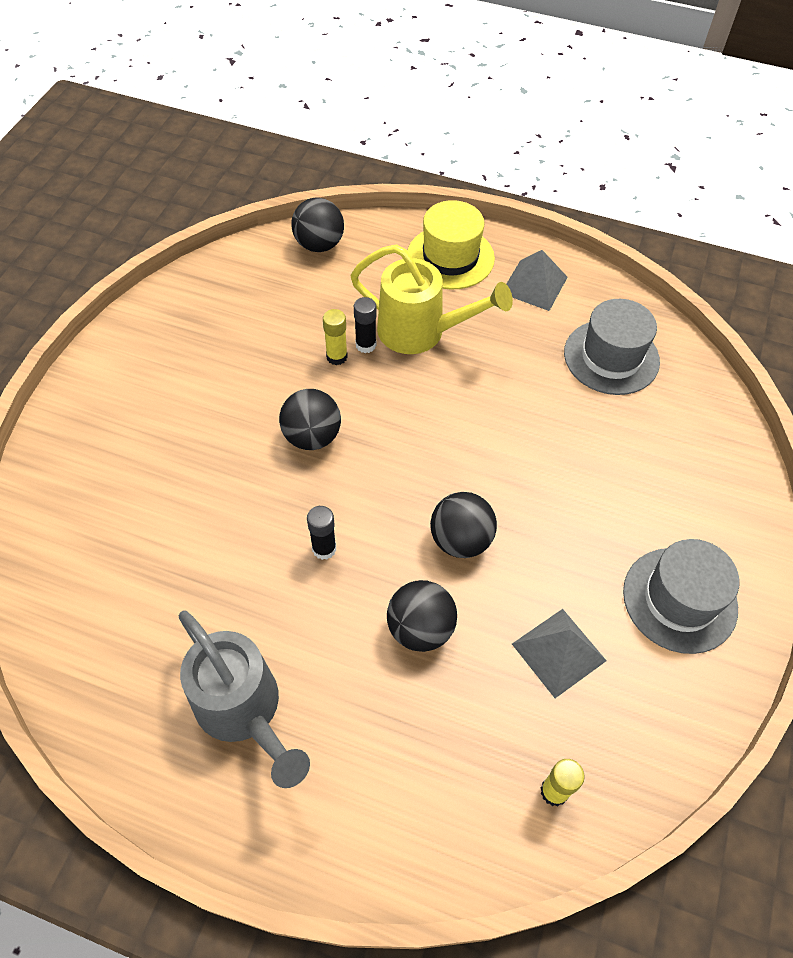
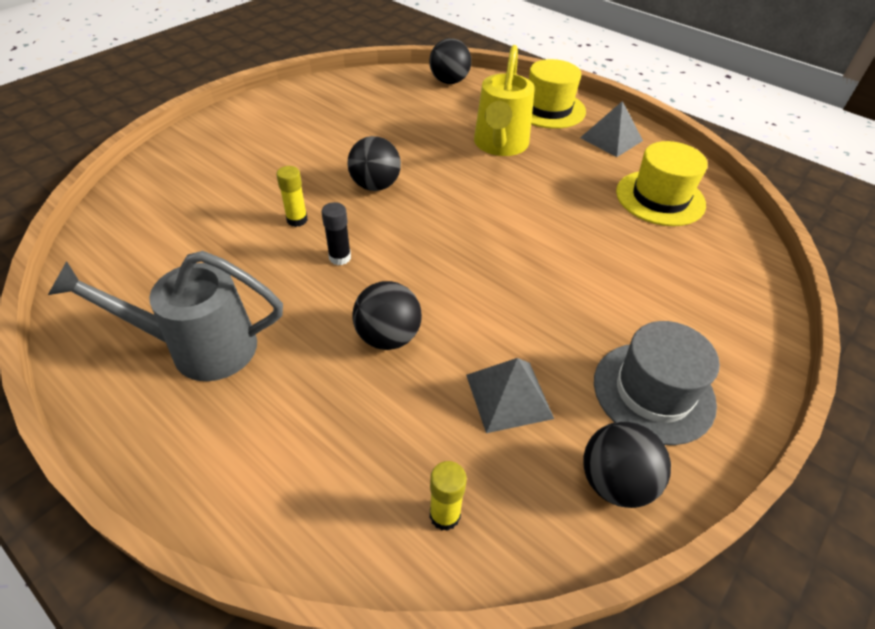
camera: 20 degrees right, 10 degrees down
grey watering can [179,611,310,788] -> grey watering can turned 105 degrees clockwise [48,251,283,381]
yellow glue stick [323,309,348,365] -> yellow glue stick moved to [276,166,308,227]
yellow watering can [350,244,513,354] -> yellow watering can turned 60 degrees clockwise [474,45,535,156]
black glue stick [354,297,377,353] -> none
black ball [430,492,497,558] -> black ball moved to [583,421,671,508]
grey hat [564,299,660,395] -> yellow hat [616,141,708,226]

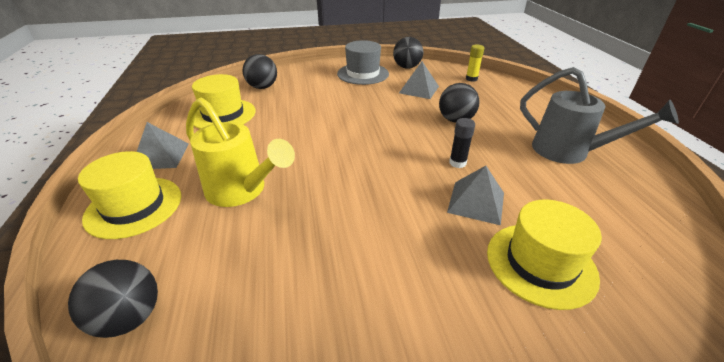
camera: 140 degrees left, 10 degrees down
yellow glue stick [276,166,308,227] -> grey pyramid [447,166,504,225]
black ball [347,136,401,191] -> black ball moved to [243,54,277,89]
yellow watering can [474,45,535,156] -> yellow watering can turned 75 degrees clockwise [186,98,295,207]
none -> yellow hat [487,200,602,310]

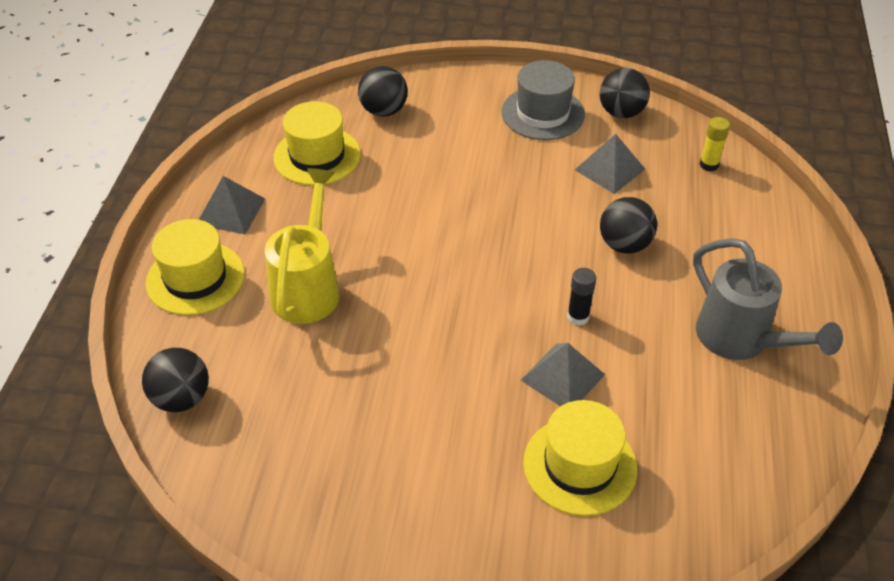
camera: 20 degrees right, 10 degrees up
yellow watering can [186,98,295,207] -> yellow watering can turned 135 degrees counterclockwise [265,168,340,324]

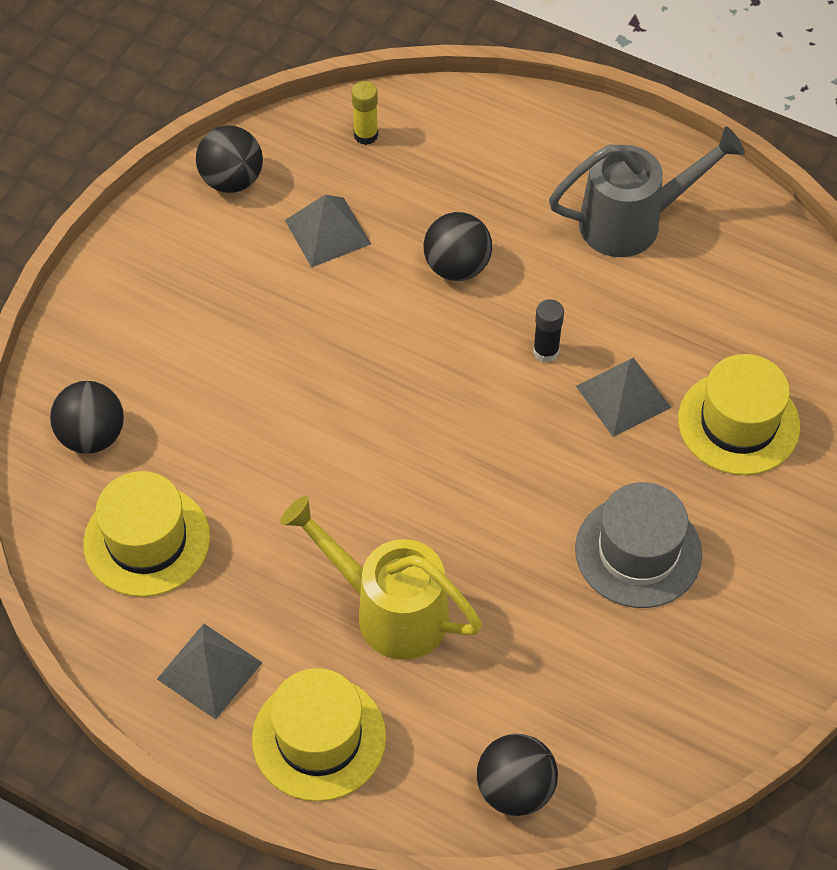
camera: 70 degrees left, 10 degrees up
grey hat [501,60,585,140] -> grey hat moved to [575,482,702,608]

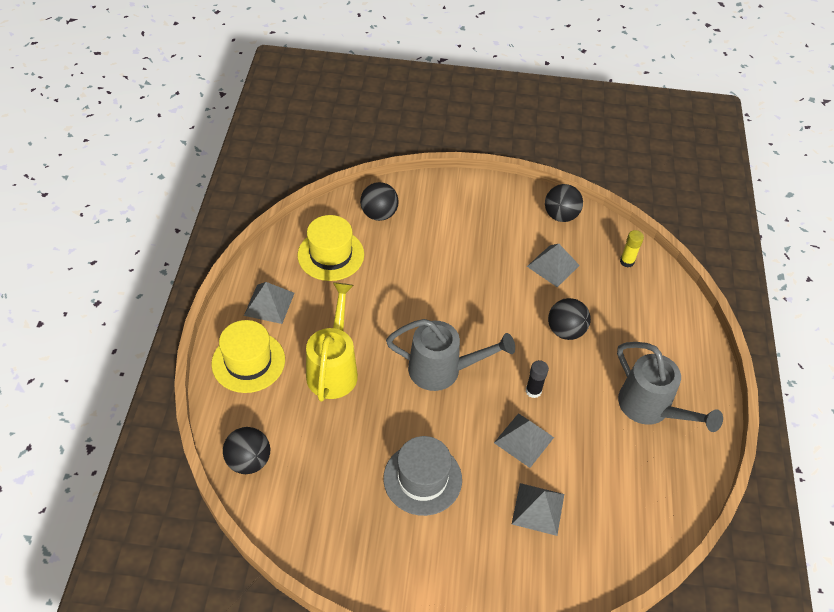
camera: 65 degrees right, 5 degrees down
yellow hat [678,354,800,475] -> grey pyramid [512,483,564,536]
none -> grey watering can [386,319,515,391]

